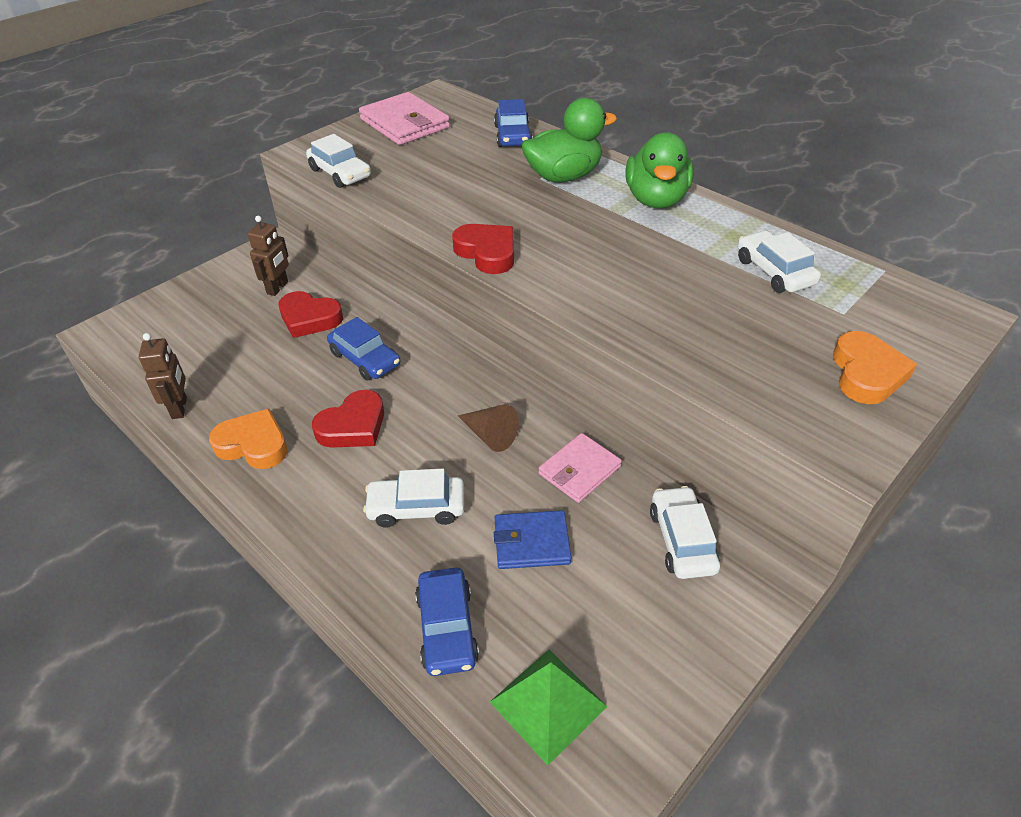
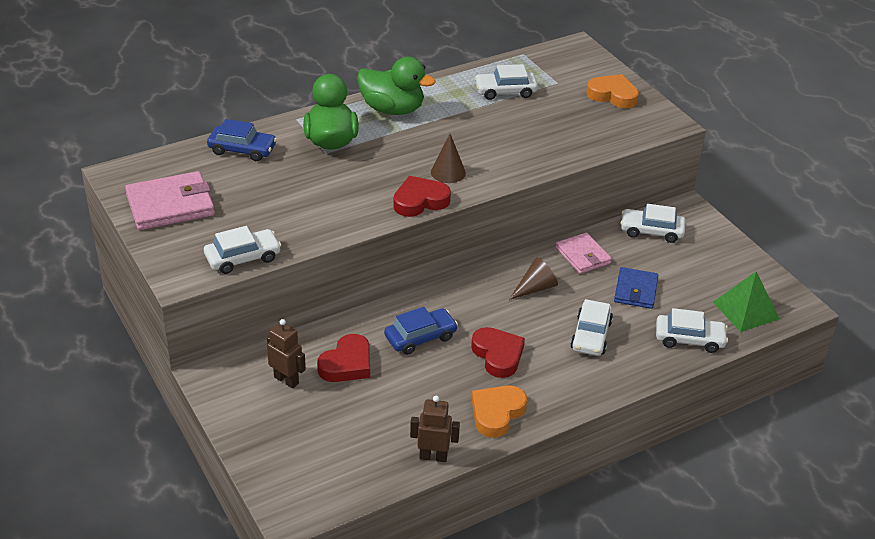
camera: 75 degrees left, 5 degrees down
blue car [415,567,479,676] -> white car [656,308,728,353]
none -> brown cone [431,134,466,183]

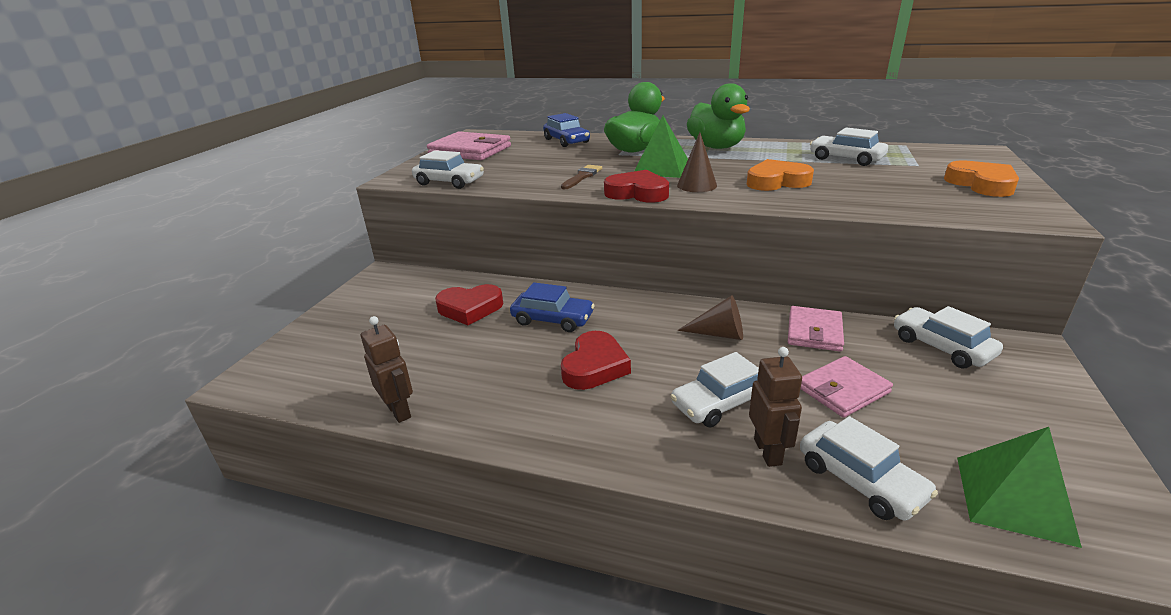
camera: 50 degrees right, 10 degrees down
brown robot [267,319,306,389] -> brown robot moved to [749,347,802,467]
orange heart [472,385,527,438] -> orange heart moved to [747,159,814,191]
blue wallet [614,267,658,309] -> pink wallet [801,356,893,418]
none -> brown brush [561,165,602,189]
none -> green pyramid [634,116,688,178]

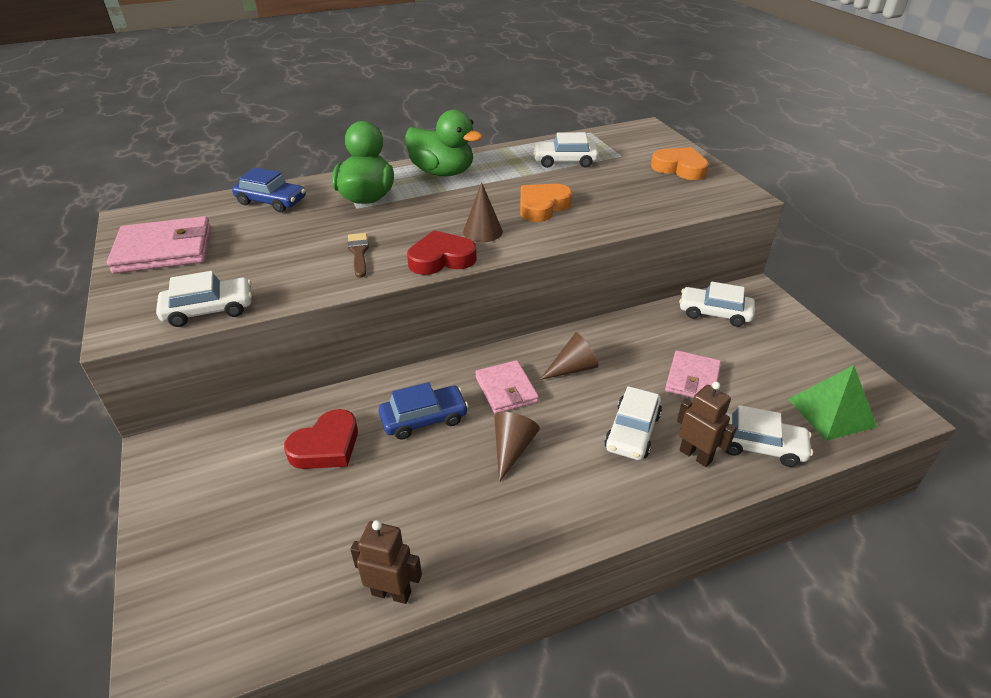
camera: 40 degrees left, 10 degrees up
red heart [561,331,631,390] -> brown cone [495,412,540,482]
green pyramid [634,116,688,178] -> none
pink wallet [788,306,844,352] -> pink wallet moved to [475,360,539,414]

